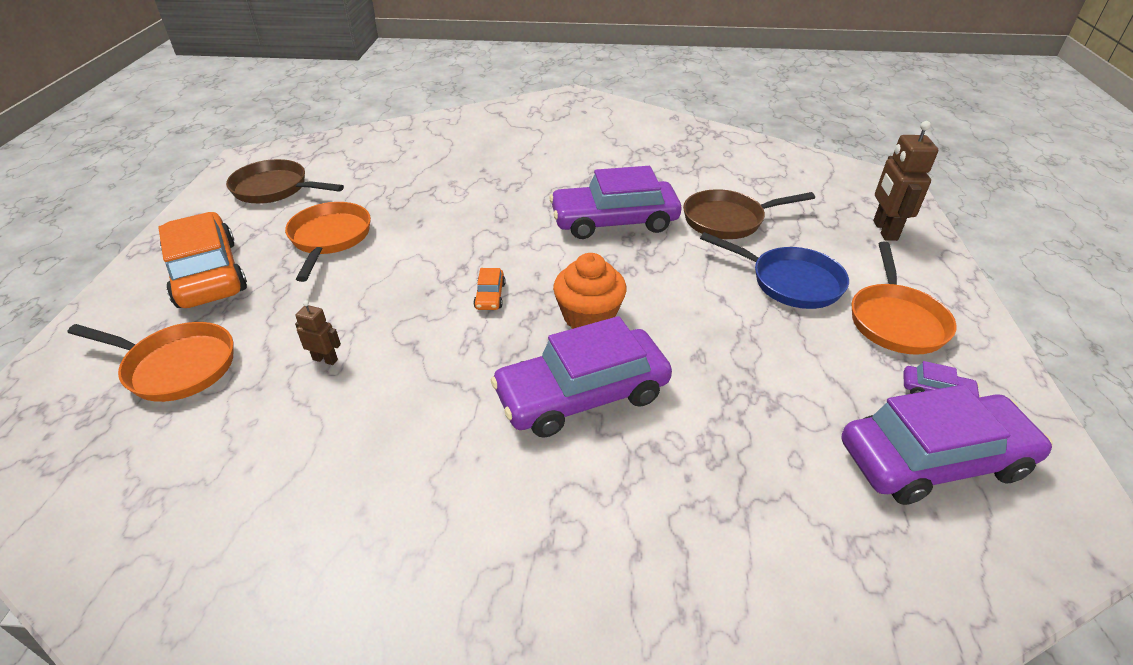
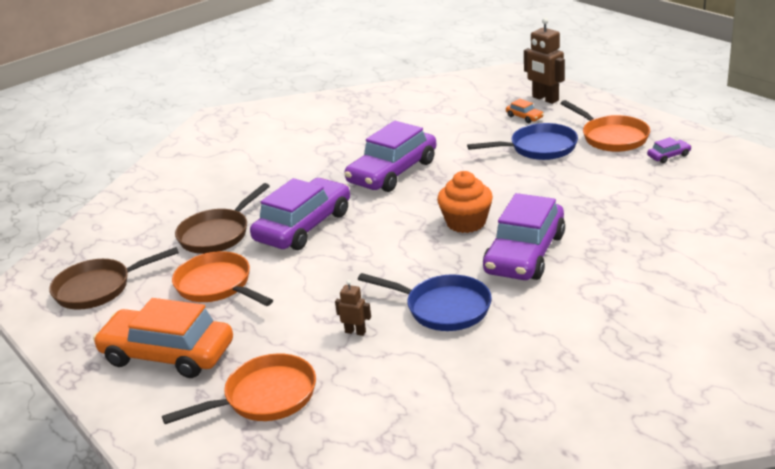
camera: 40 degrees left, 10 degrees down
brown robot [295,300,341,365] -> brown robot turned 45 degrees clockwise [335,280,371,336]
orange car [473,268,506,310] -> orange car moved to [506,99,544,123]
brown pan [683,189,815,239] -> brown pan moved to [175,183,270,254]
purple car [842,385,1053,505] -> purple car moved to [250,178,350,250]
none -> blue pan [358,273,492,331]

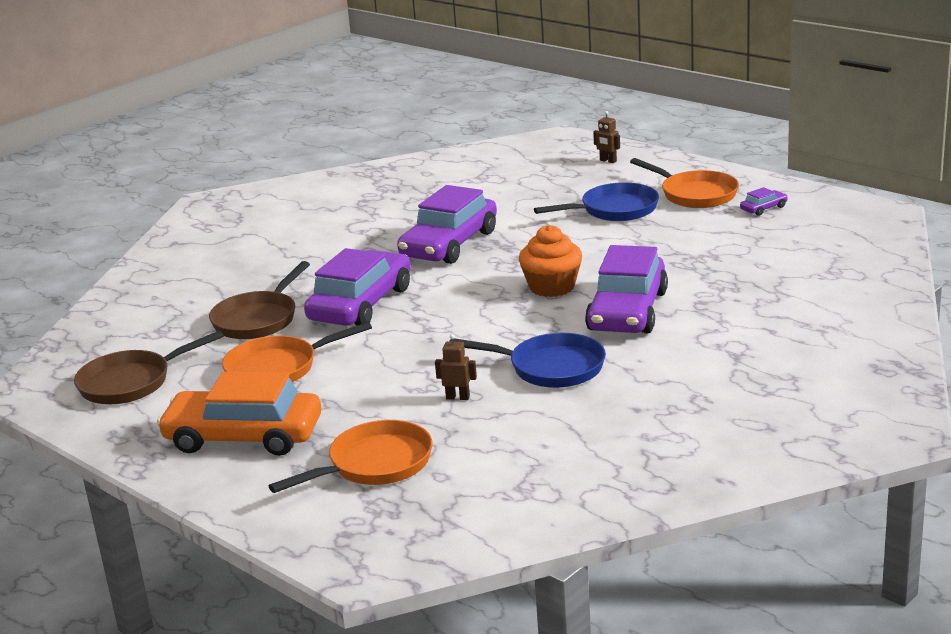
camera: 10 degrees left, 5 degrees down
orange pan [172,251,273,306] -> orange pan turned 60 degrees counterclockwise [222,322,372,382]
orange car [506,99,544,123] -> none
brown robot [524,18,565,104] -> brown robot [593,111,620,163], size x0.53

